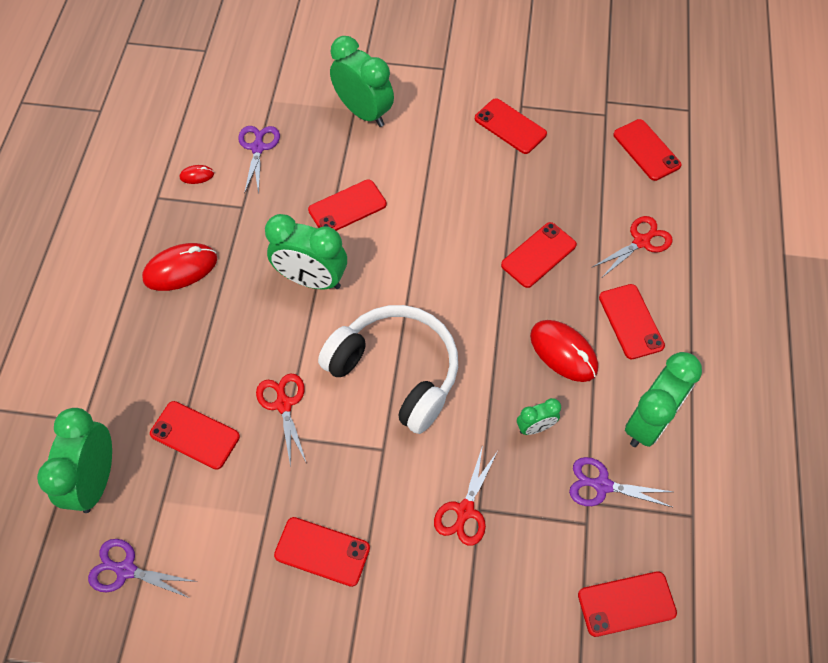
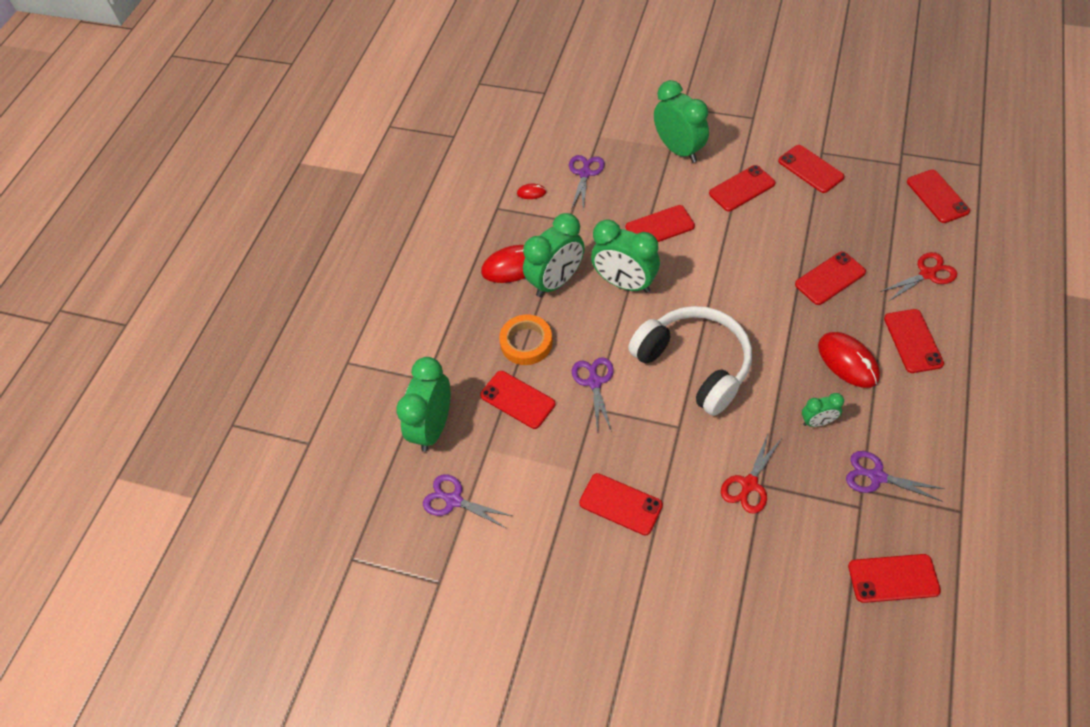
camera: 15 degrees right, 5 degrees down
red scissors [256,373,306,467] -> purple scissors [572,357,614,432]
green clock [625,352,702,447] -> green clock moved to [523,213,585,297]
none -> orange tape [499,314,553,365]
none -> red phone [709,165,776,211]

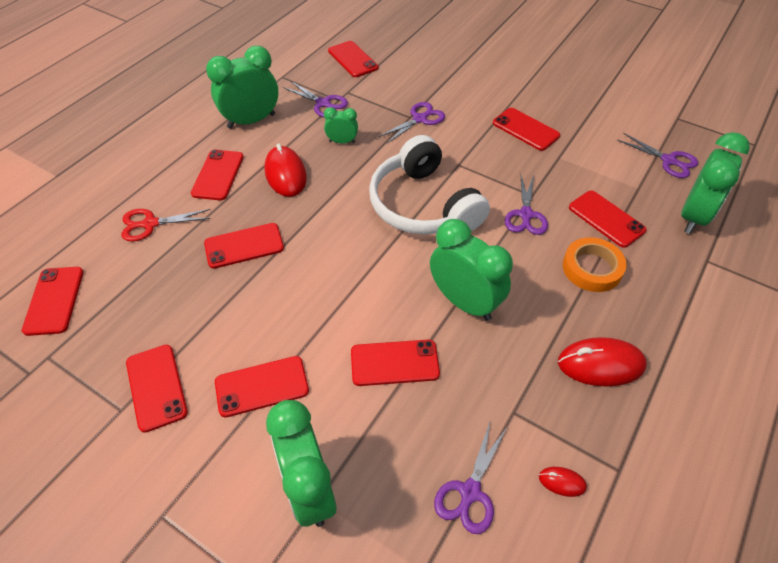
camera: 170 degrees left, 5 degrees down
green clock [523,213,585,297] -> green clock moved to [206,46,278,129]
red scissors [721,432,782,514] -> purple scissors [378,102,445,144]
red phone [848,554,941,603] -> red phone turned 45 degrees clockwise [328,41,378,77]

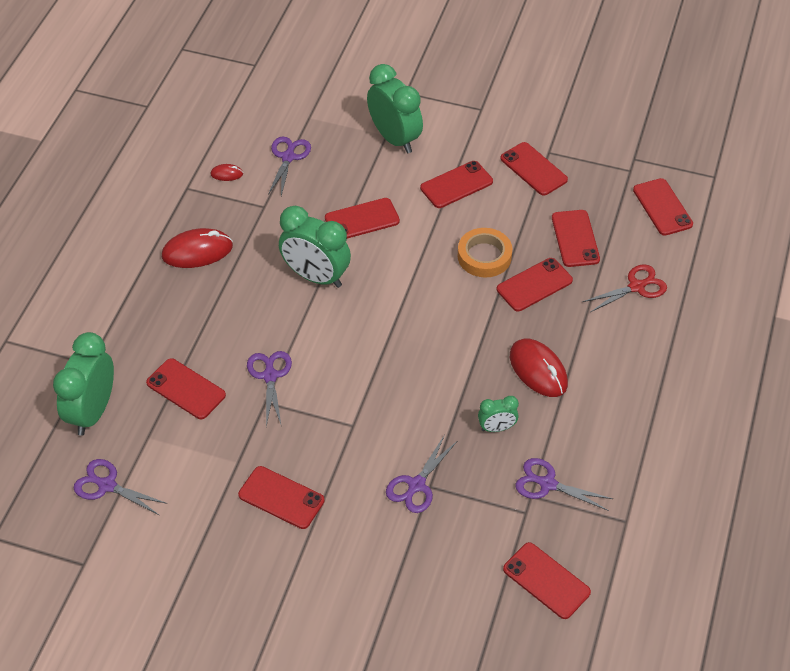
camera: 165 degrees right, 0 degrees up
red phone [191,150,244,200] -> red phone moved to [552,210,600,267]
green clock [206,46,278,129] -> none
white headphones [369,135,490,235] -> none
orange tape [563,237,627,292] -> orange tape moved to [458,228,513,277]

